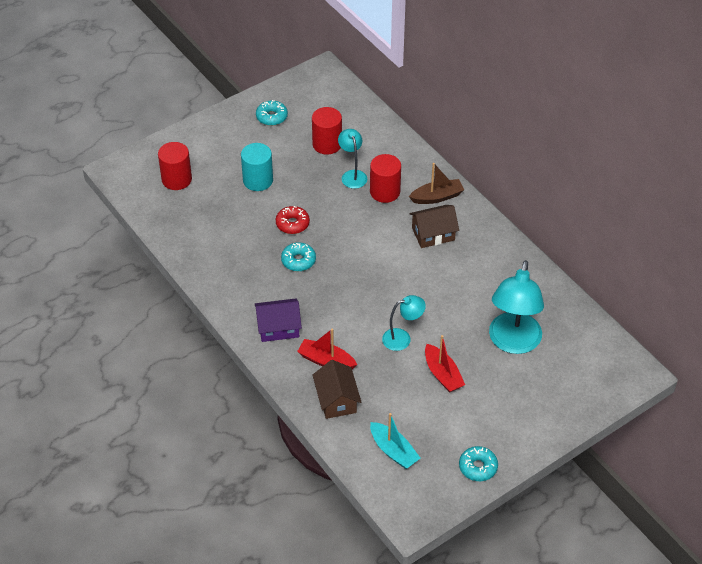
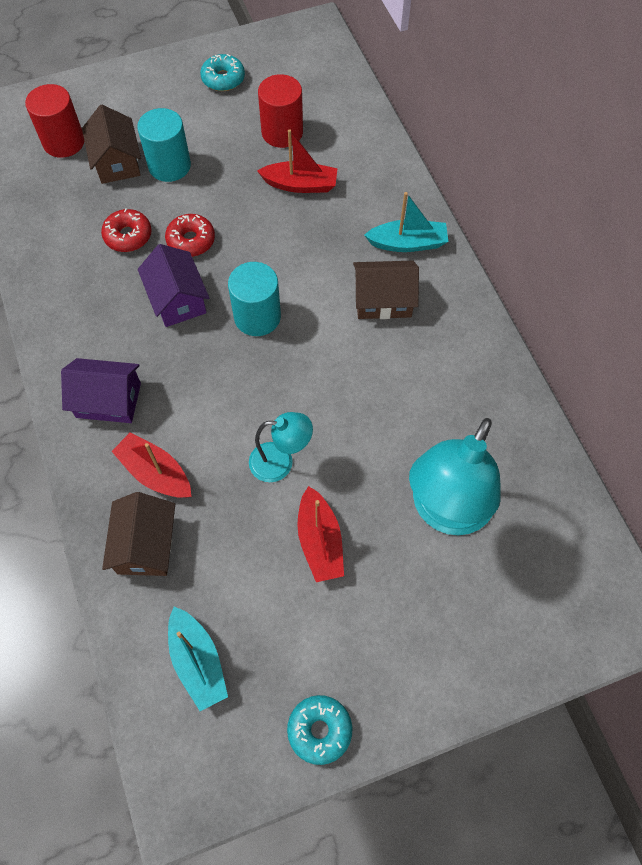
camera: 15 degrees right, 15 degrees up
turquoise donut [281,242,316,271] -> purple house [138,244,209,327]
turquoise lamp [338,129,367,189] -> red boat [257,129,338,193]
red cylinder [370,154,401,203] -> none
brown boat [409,163,464,204] -> turquoise boat [364,192,448,252]
none -> brown house [82,105,141,184]
none -> red donut [101,208,151,252]
none -> turquoise cylinder [228,262,281,336]

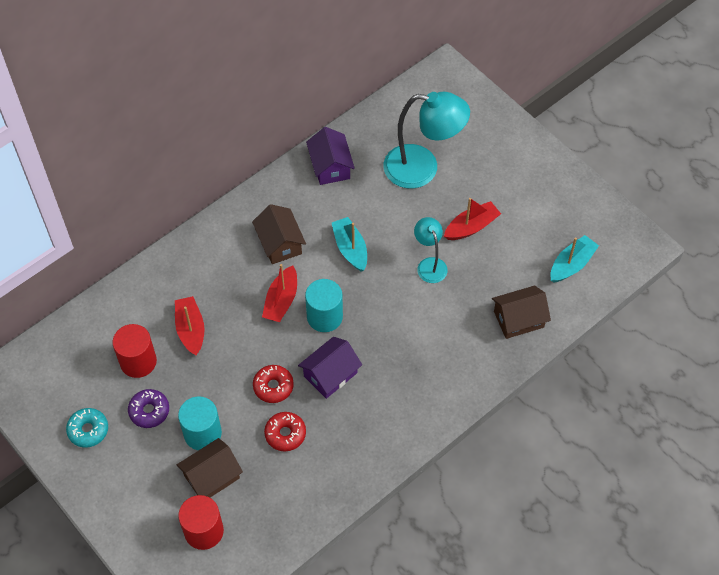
camera: 110 degrees left, 5 degrees down
purple house [61,358,141,423] -> purple house moved to [306,127,355,185]
red boat [111,432,191,498] -> red boat moved to [262,264,297,322]
turquoise donut [287,695,352,765] -> none
turquoise boat [364,192,448,252] -> turquoise boat moved to [332,217,367,272]
none -> purple donut [128,389,169,428]

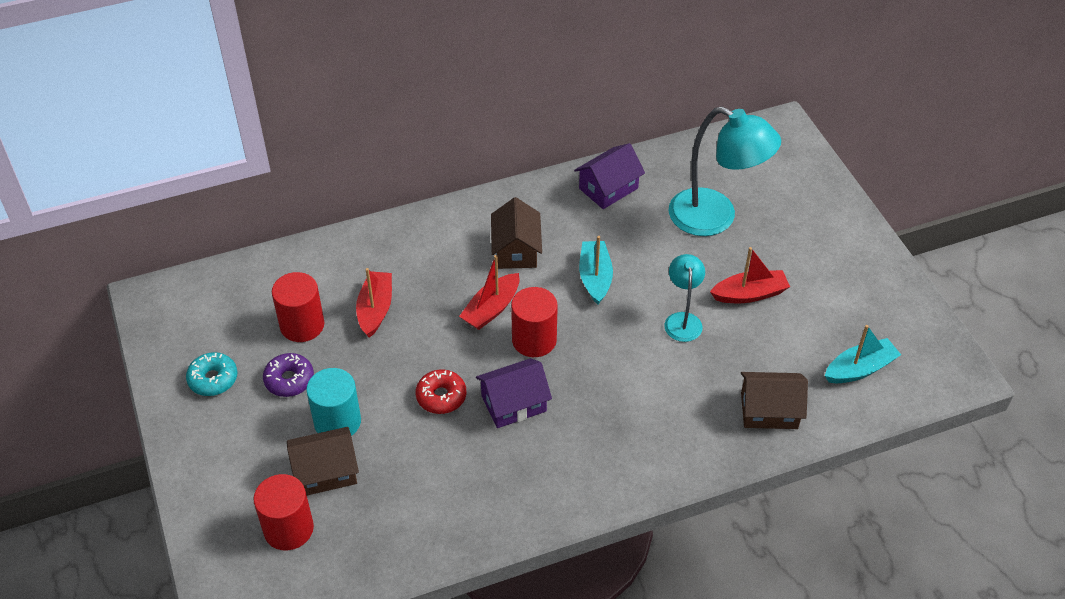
camera: 20 degrees right, 10 degrees down
red donut [264,412,306,451] -> none
turquoise cylinder [305,279,343,332] -> red cylinder [511,287,558,357]
purple house [306,127,355,185] -> purple house turned 45 degrees clockwise [574,143,645,209]

